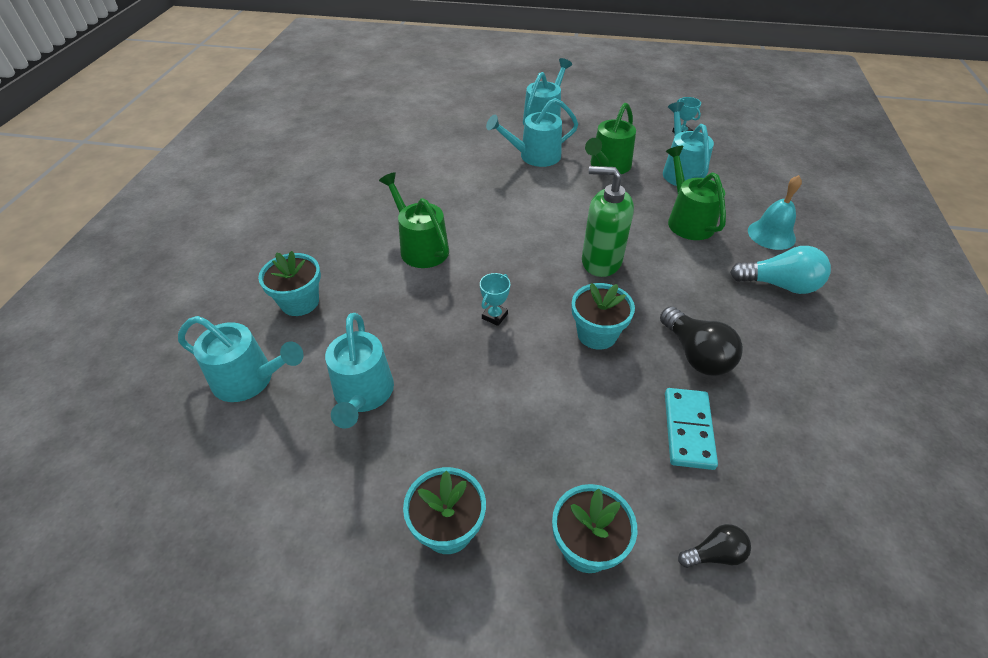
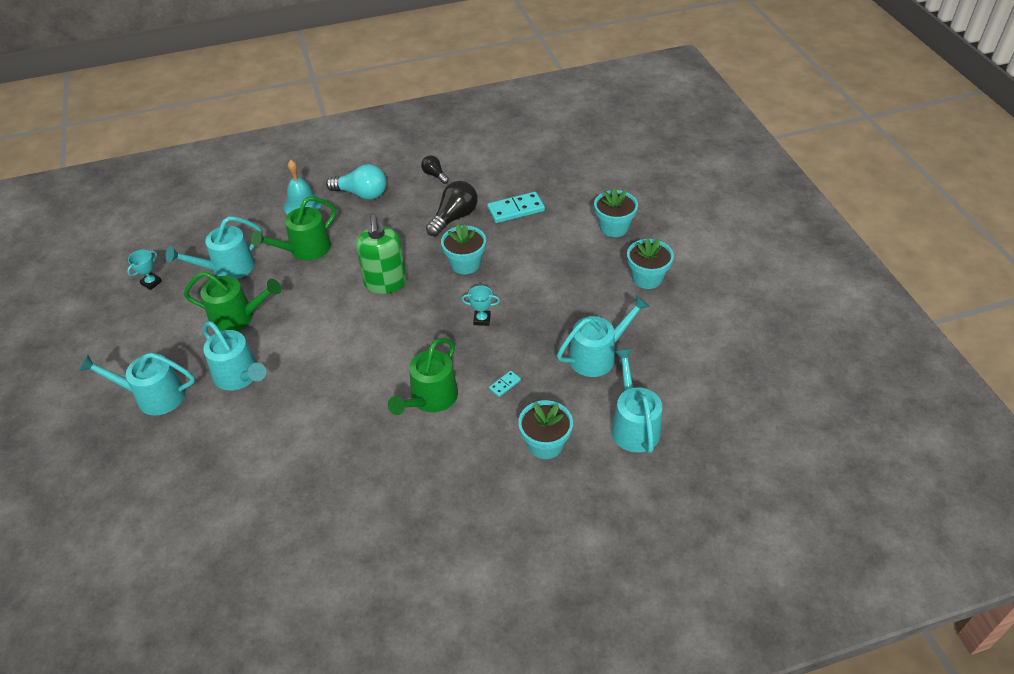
camera: 115 degrees left, 0 degrees up
black light bulb [678,524,751,568] -> black light bulb moved to [421,156,449,184]
turquoise light bulb [730,246,831,294] -> turquoise light bulb turned 120 degrees clockwise [326,164,386,200]
none -> turquoise domino [489,371,521,397]

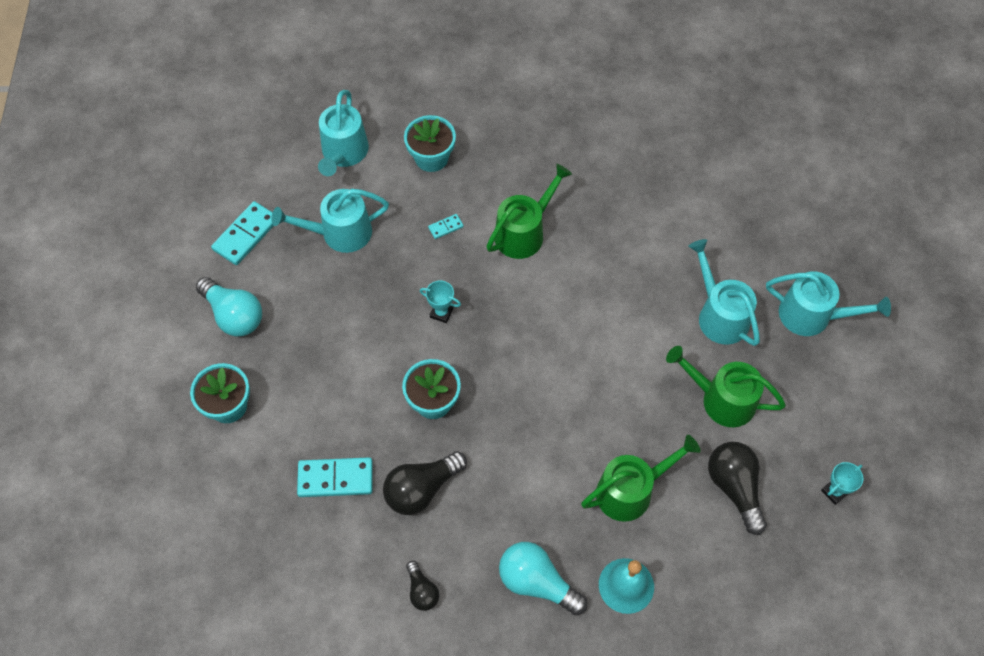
camera: 165 degrees left, 15 degrees up
turquoise watering can [166,216,263,279] -> black light bulb [708,442,767,535]
green soap dispenser [356,215,407,294] -> none
turquoise flower pot [627,238,674,289] -> turquoise light bulb [196,277,262,337]
none -> turquoise domino [211,201,274,265]

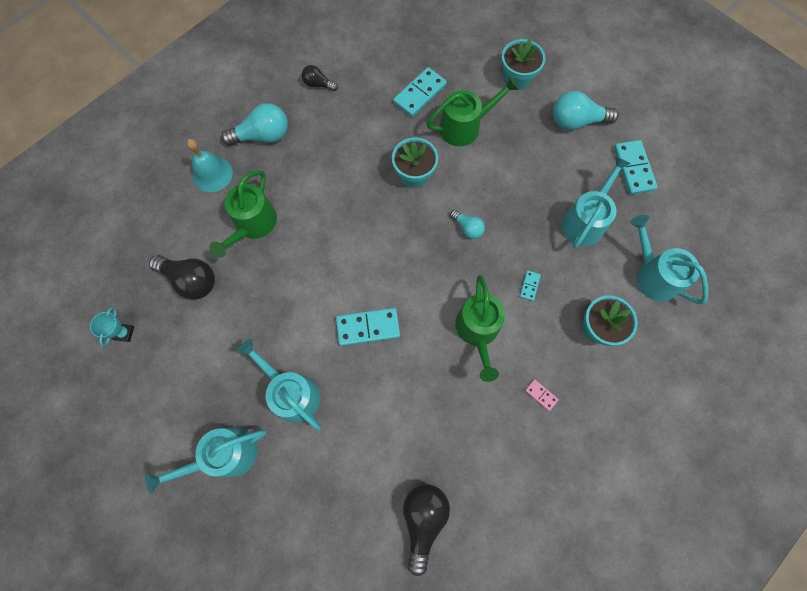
camera: 135 degrees right, 10 degrees up
black light bulb [383,451,467,515] -> black light bulb moved to [403,484,450,576]
turquoise trophy [420,280,461,323] -> turquoise light bulb [450,210,485,239]
green watering can [666,346,786,427] -> green watering can moved to [427,76,519,146]
turquoise watering can [688,239,760,346] -> turquoise watering can turned 150 degrees counterclockwise [237,339,321,431]
none -> turquoise domino [336,308,400,346]
none -> pink domino [525,379,559,411]

